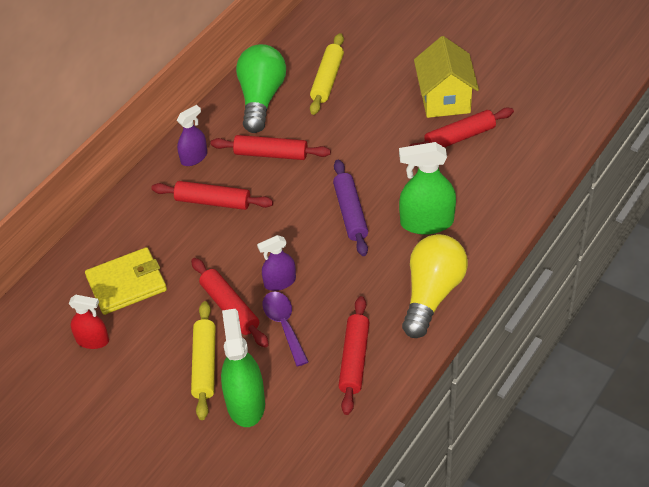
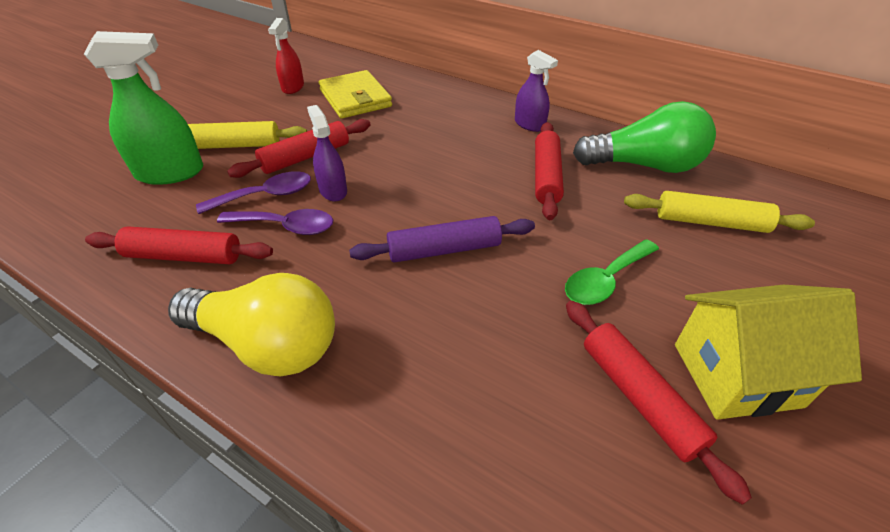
camera: 85 degrees right, 5 degrees down
red rolling pin [151,181,273,210] -> none
green spray bottle [399,142,456,235] -> none
none -> purple spoon [217,209,333,235]
none -> green spoon [565,239,659,305]

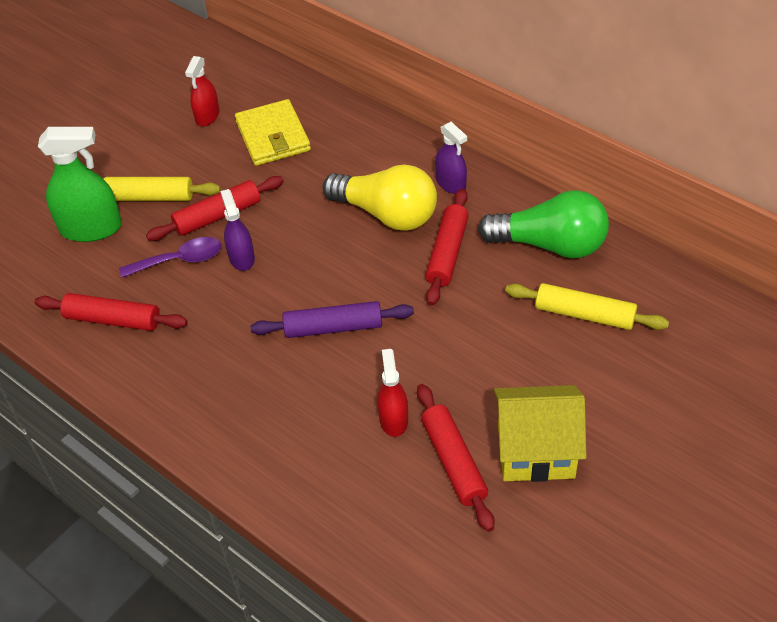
camera: 10 degrees right, 5 degrees up
yellow light bulb [168,273,335,377] -> yellow light bulb moved to [322,164,437,231]
purple spoon [217,209,333,235] -> none
green spoon [565,239,659,305] -> none
none -> red spray bottle [377,349,408,437]

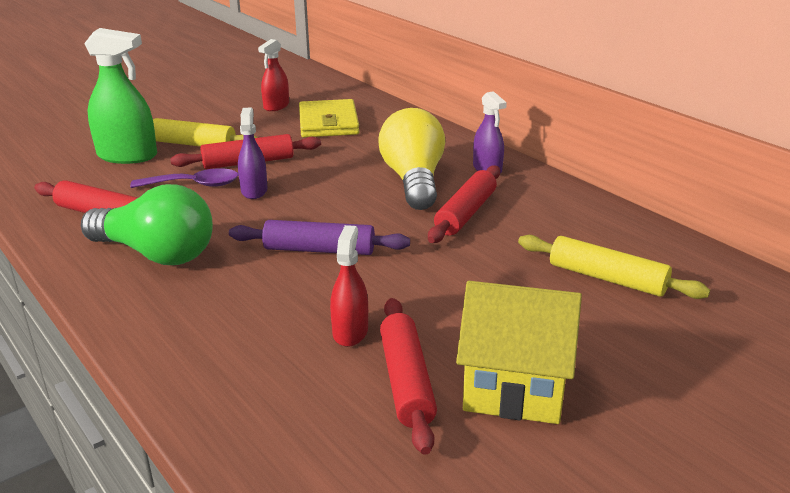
camera: 10 degrees right, 20 degrees down
yellow light bulb [322,164,437,231] -> yellow light bulb turned 135 degrees counterclockwise [378,108,445,210]
green light bulb [478,191,609,258] -> green light bulb moved to [81,184,213,265]

